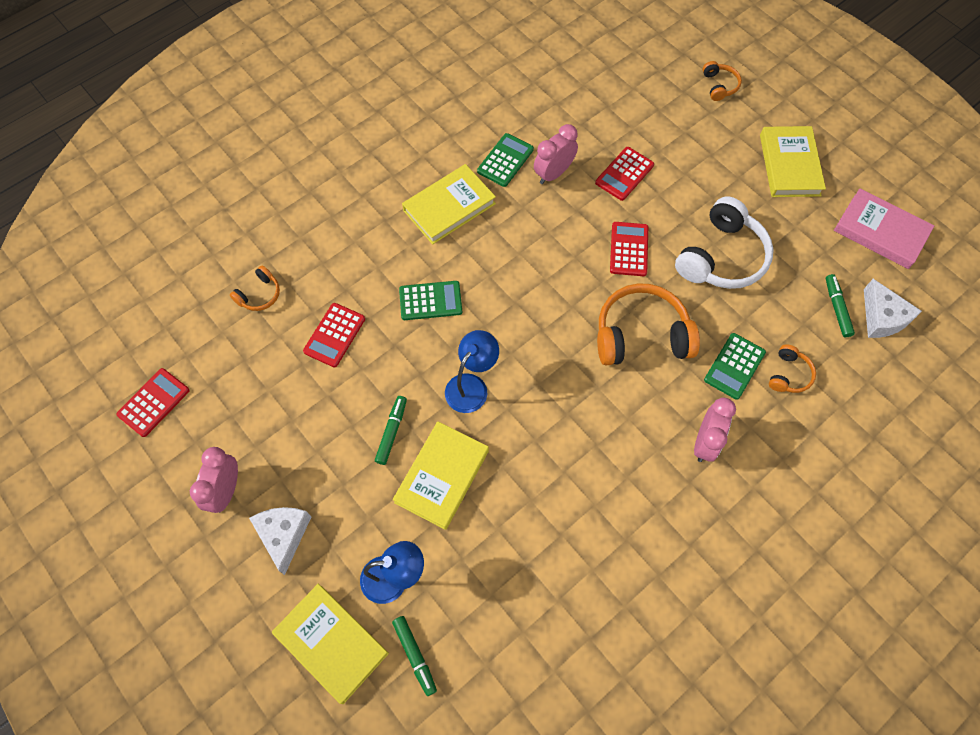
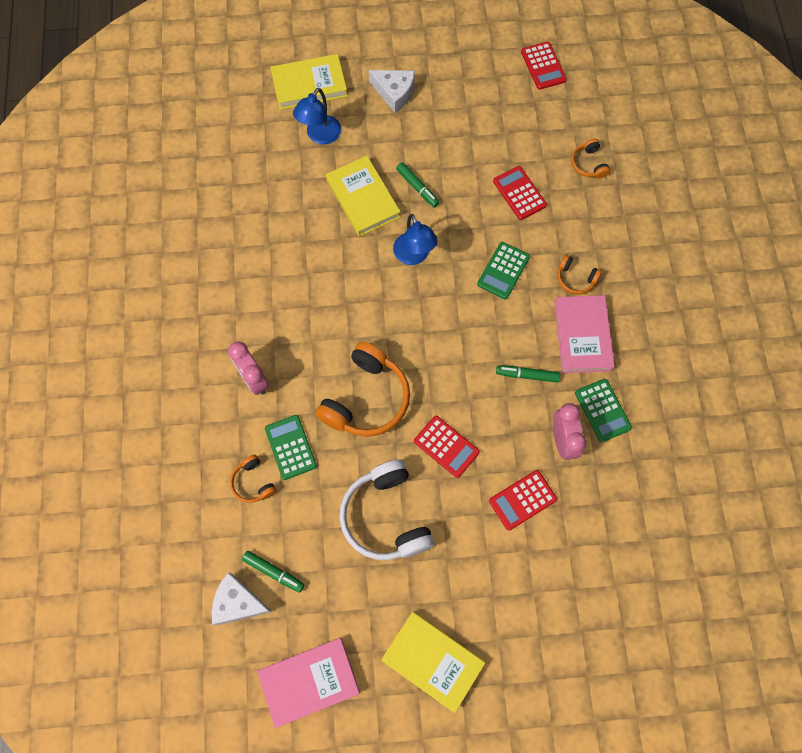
camera: 125 degrees right, 5 degrees up
pink clock [190,447,238,513] -> none
green marker [392,616,437,696] -> green marker moved to [496,365,560,383]
yellow book [402,164,496,245] -> pink book [554,295,615,373]
red calculator [595,147,654,201] -> red calculator turned 105 degrees counterclockwise [489,470,557,531]
orange headphones [703,61,742,101] -> orange headphones moved to [557,255,602,295]

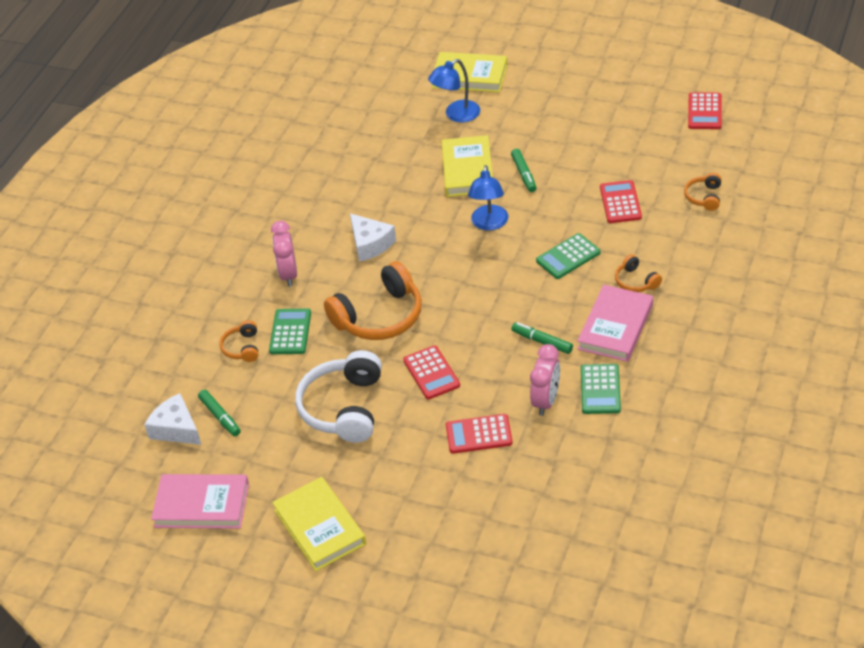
camera: 30 degrees right, 25 degrees down
white cheese [369,70,415,113] -> white cheese moved to [350,213,396,262]

